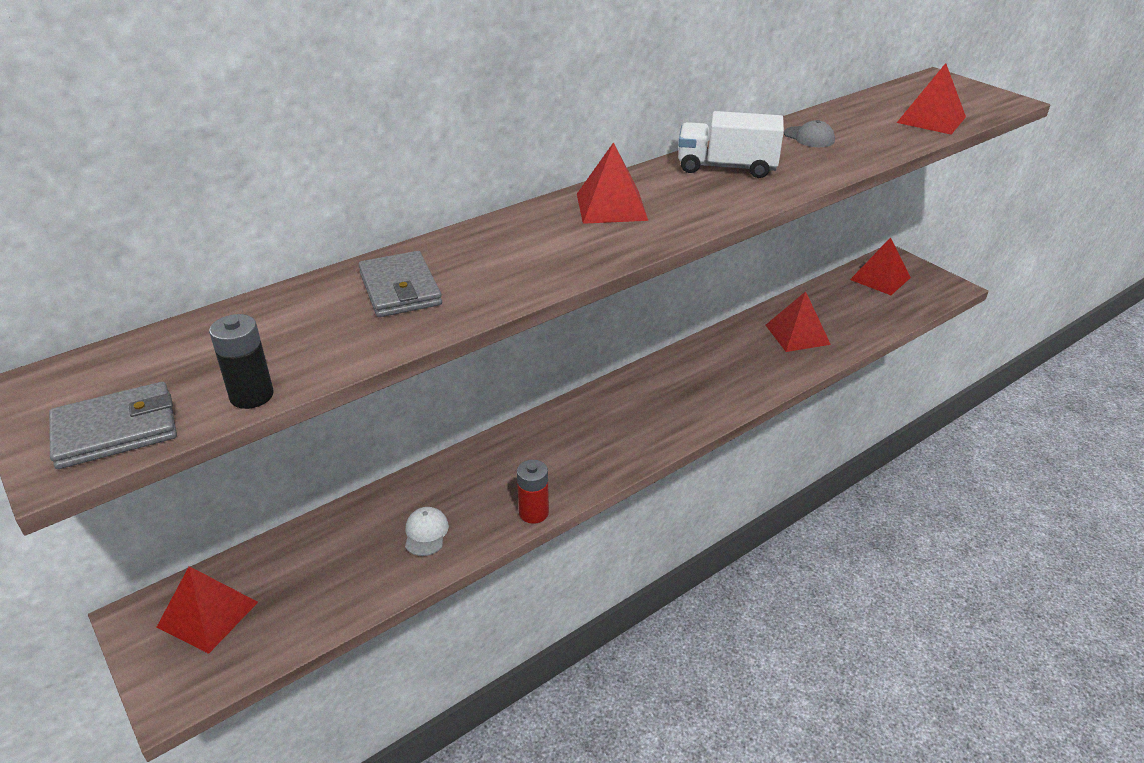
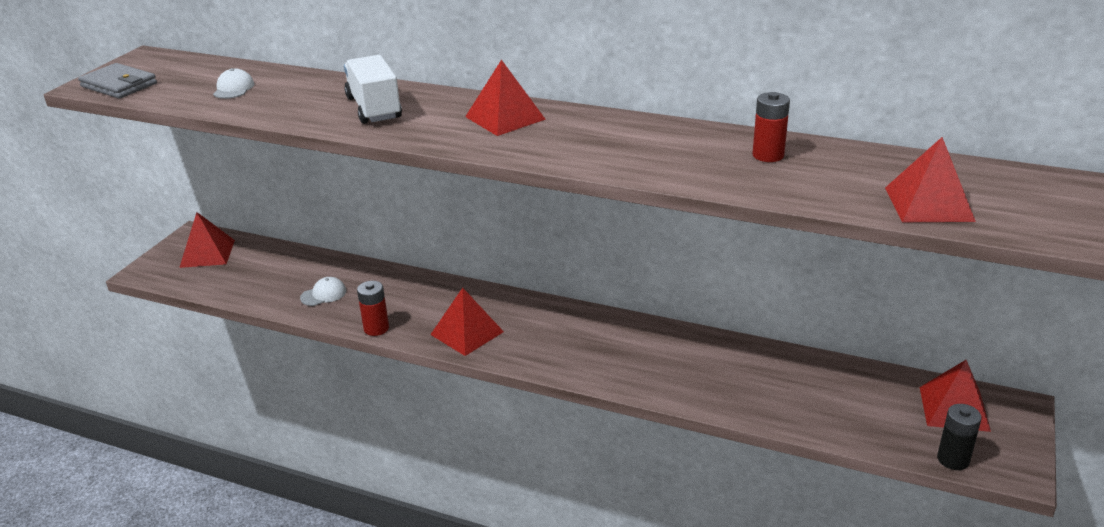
camera: 60 degrees right, 5 degrees down
black battery [209,314,274,409] -> black battery moved to [937,404,982,470]
grey wallet [358,251,442,317] -> none
white truck [678,111,784,178] -> white truck moved to [344,55,402,124]
red pyramid [766,291,831,352] -> red pyramid moved to [430,288,504,356]
grey cap [784,120,835,147] -> red battery [753,92,790,162]
none -> white cap [213,68,254,99]

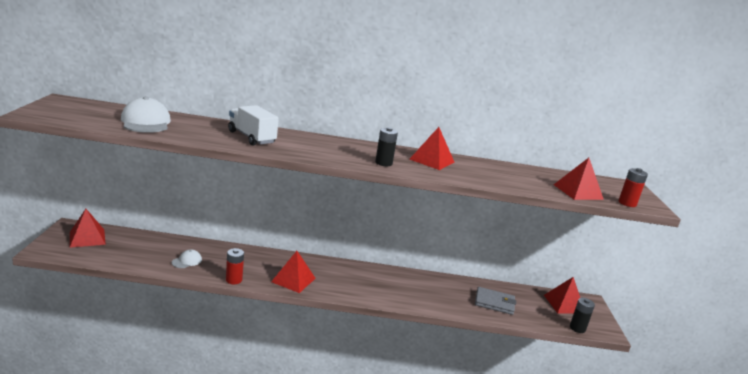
camera: 25 degrees left, 10 degrees down
grey wallet [78,63,157,99] -> grey wallet moved to [475,287,516,315]
white cap [213,68,254,99] -> white cap [121,97,171,133], size x1.93
red pyramid [465,60,546,136] -> red pyramid moved to [409,127,454,170]
red battery [753,92,790,162] -> red battery moved to [619,168,648,207]
none -> black battery [375,127,398,166]

